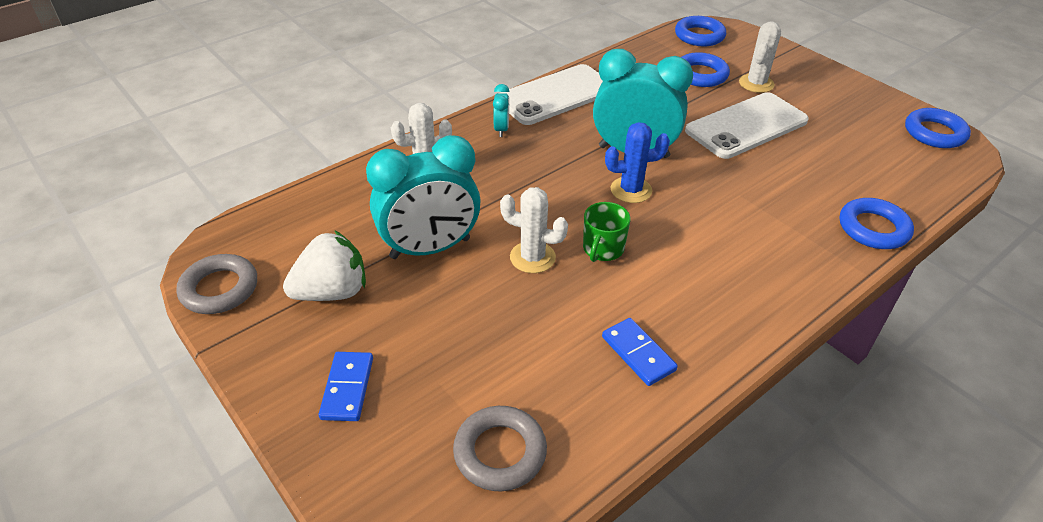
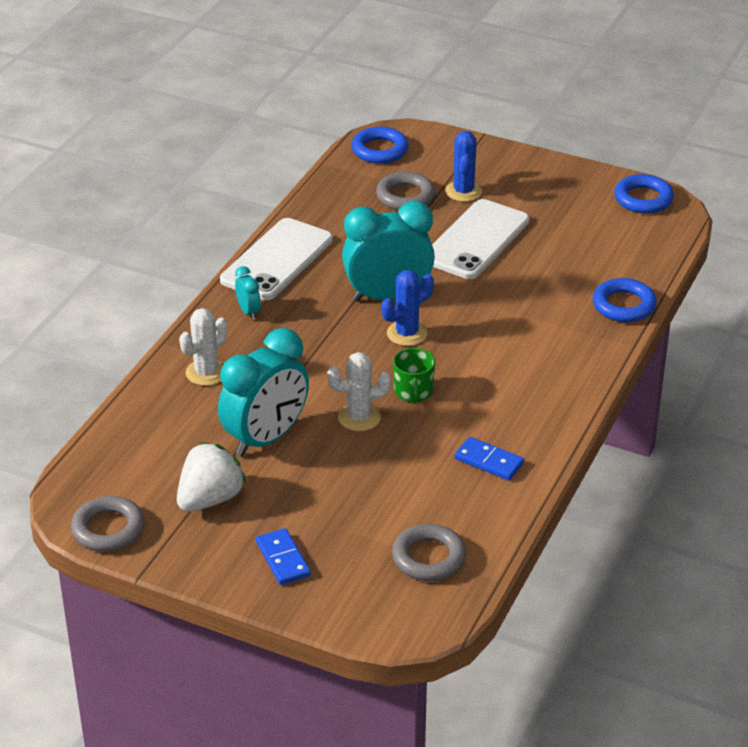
camera: 25 degrees left, 5 degrees down
blue ring [681,52,730,87] -> grey ring [376,172,435,210]
white cactus [739,21,781,93] -> blue cactus [445,131,482,202]

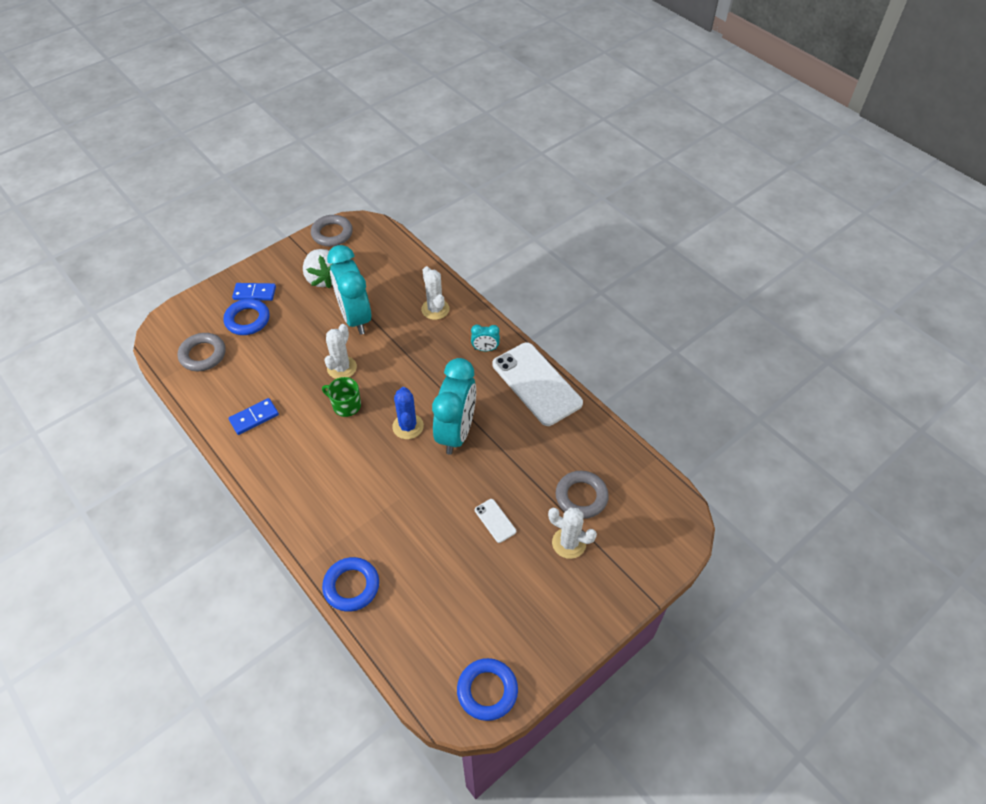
camera: 115 degrees right, 15 degrees up
blue ring [351,127,409,164] -> blue ring moved to [223,299,270,335]
white phone [432,199,529,279] -> white phone [475,499,516,543], size x0.42
blue cactus [445,131,482,202] -> white cactus [548,508,597,559]

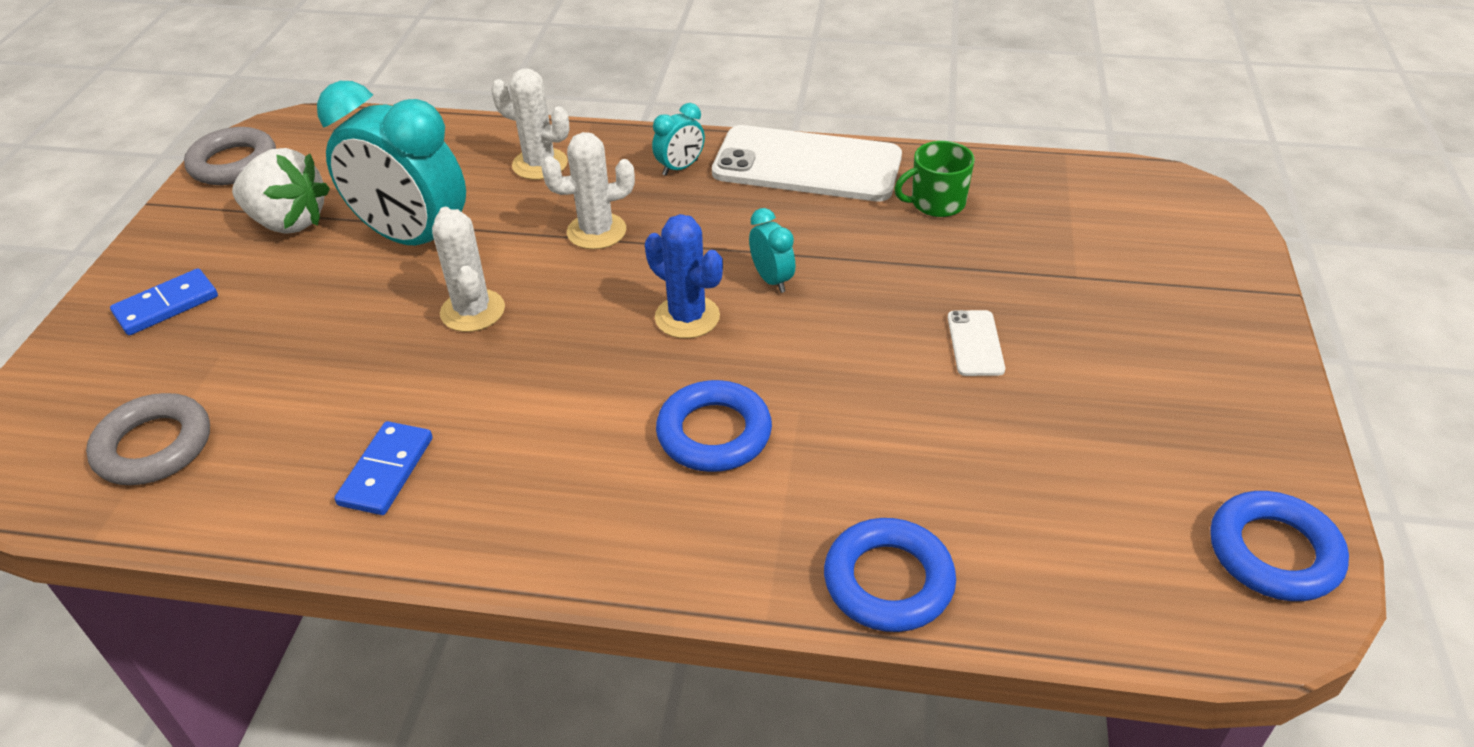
camera: 40 degrees left, 10 degrees down
blue ring [223,299,270,335] -> blue ring moved to [656,380,772,472]
green mug [322,377,361,417] -> green mug moved to [894,141,975,217]
turquoise clock [432,358,476,455] -> turquoise clock [749,208,795,293], size x0.43
white phone [475,499,516,543] -> white phone turned 75 degrees clockwise [948,310,1005,376]
white cactus [548,508,597,559] -> white cactus moved to [541,132,635,249]
grey ring [556,471,609,519] -> none

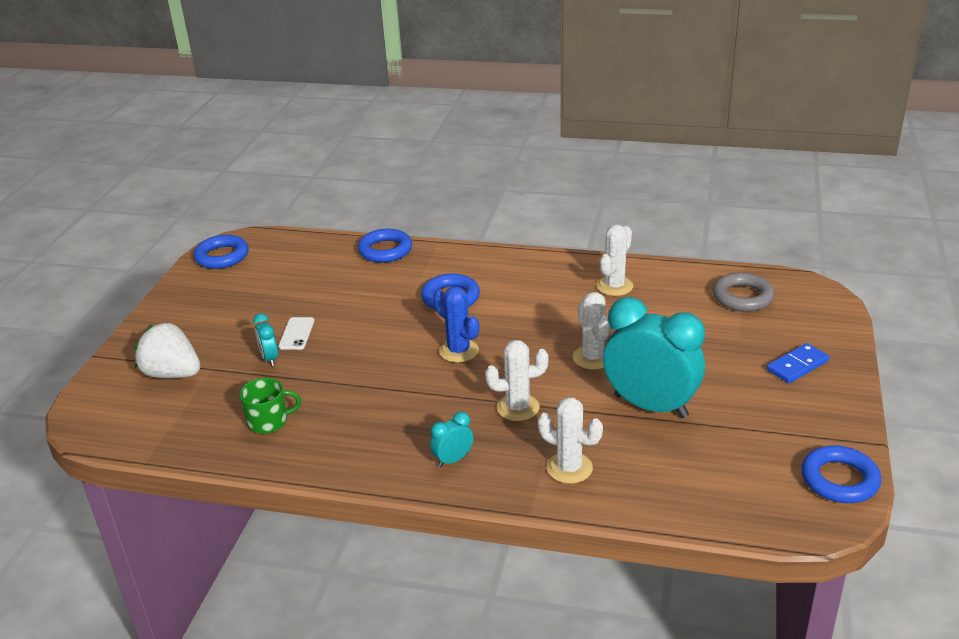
camera: 175 degrees left, 10 degrees down
grey ring [184,127,276,185] -> blue ring [801,445,881,503]
white strawberry [232,148,330,234] -> white strawberry moved to [134,322,201,378]
blue domino [334,421,433,515] -> white cactus [596,224,633,296]
white phone [712,125,902,201] -> none
turquoise clock [749,208,795,293] -> turquoise clock moved to [253,313,278,366]

